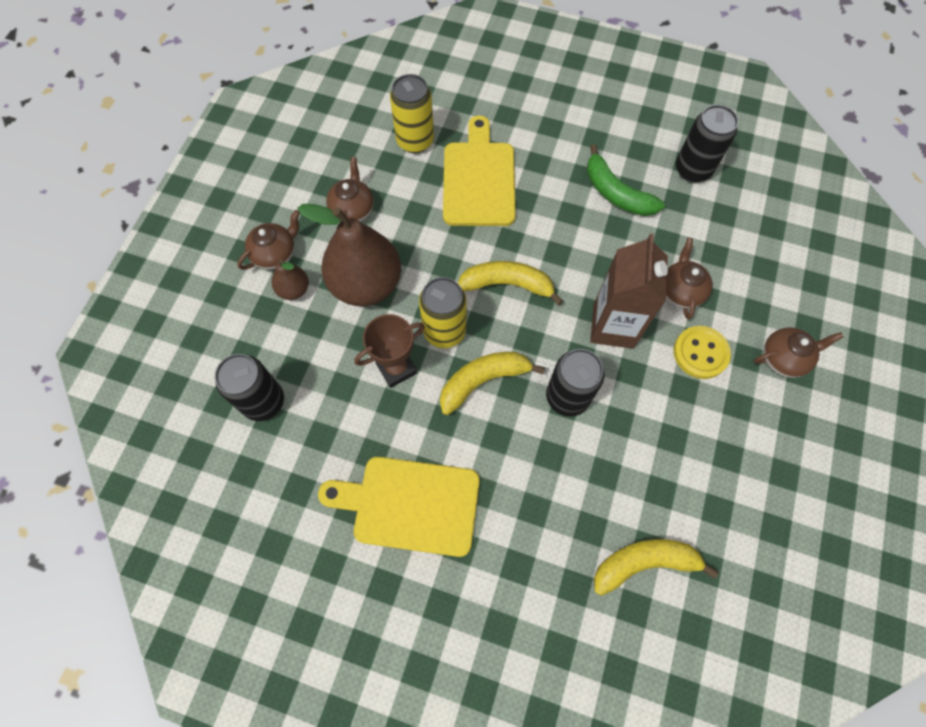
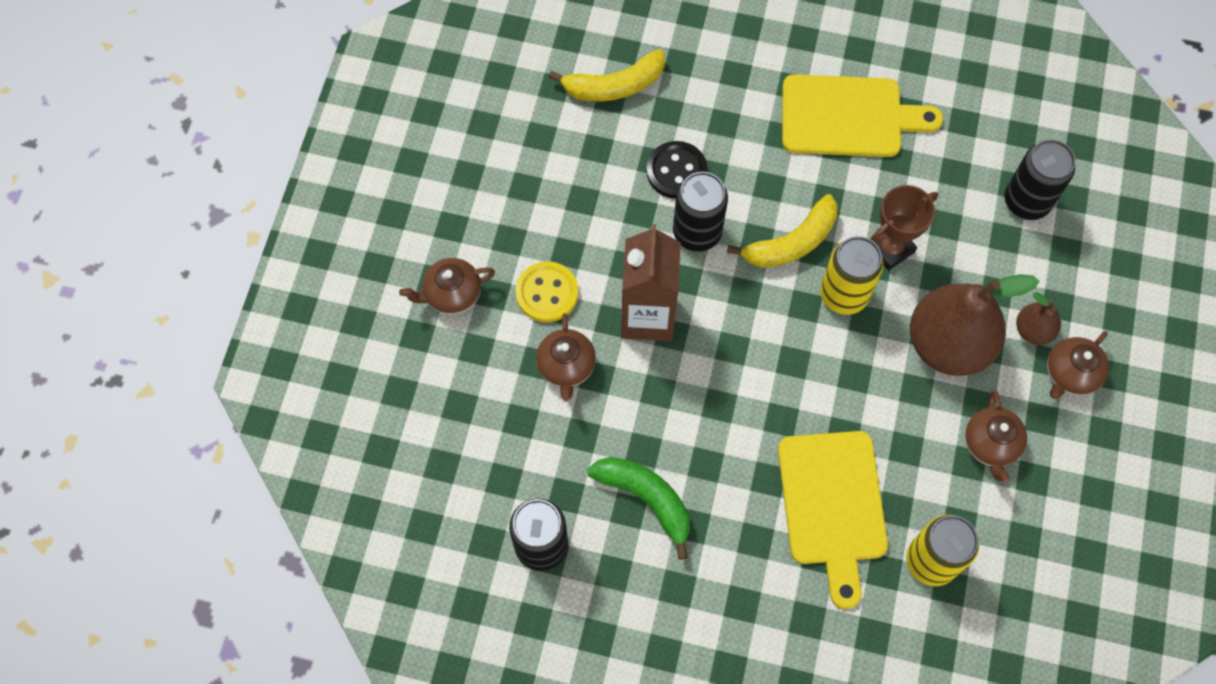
camera: 175 degrees right, 0 degrees up
yellow banana [458,261,563,305] -> none
none -> black button [647,141,708,199]

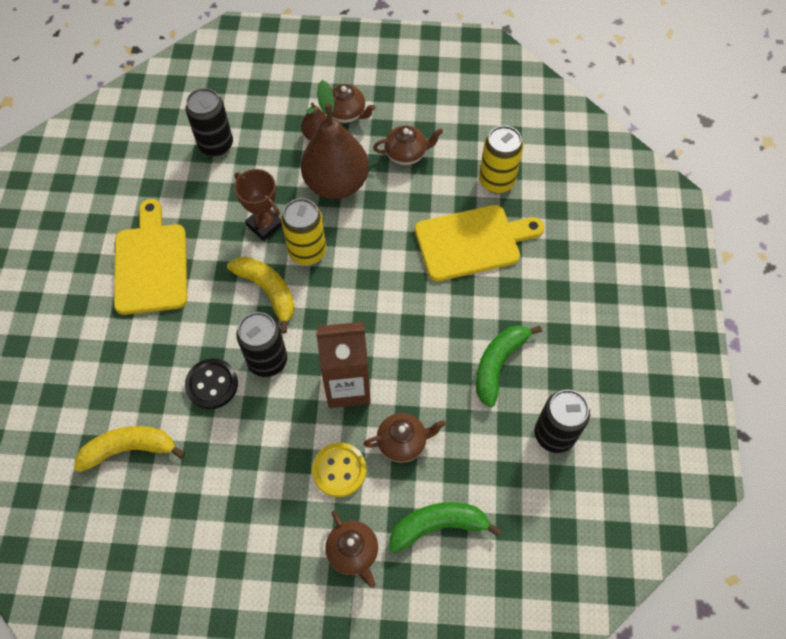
camera: 100 degrees left, 5 degrees down
yellow banana [548,49,665,102] -> yellow banana turned 75 degrees counterclockwise [74,426,185,472]
none -> green banana [390,502,501,553]

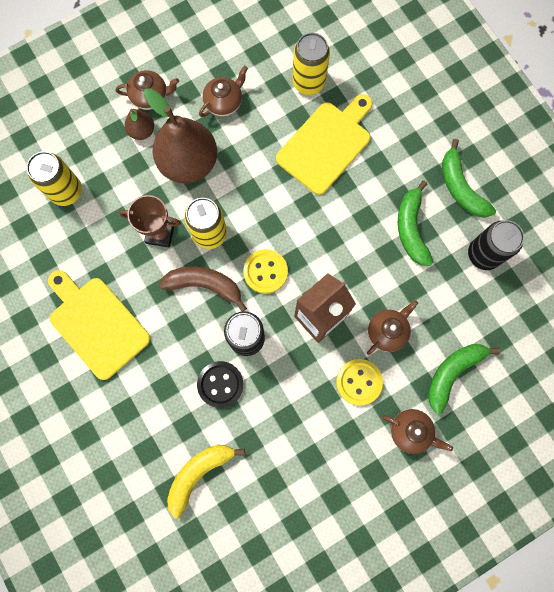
camera: 35 degrees left, 15 degrees up
black can [186,88,233,156] -> yellow can [26,151,82,206]
yellow banana [227,257,295,333] -> brown banana [159,267,247,312]
none -> yellow button [243,249,288,294]
none -> green banana [442,139,496,218]

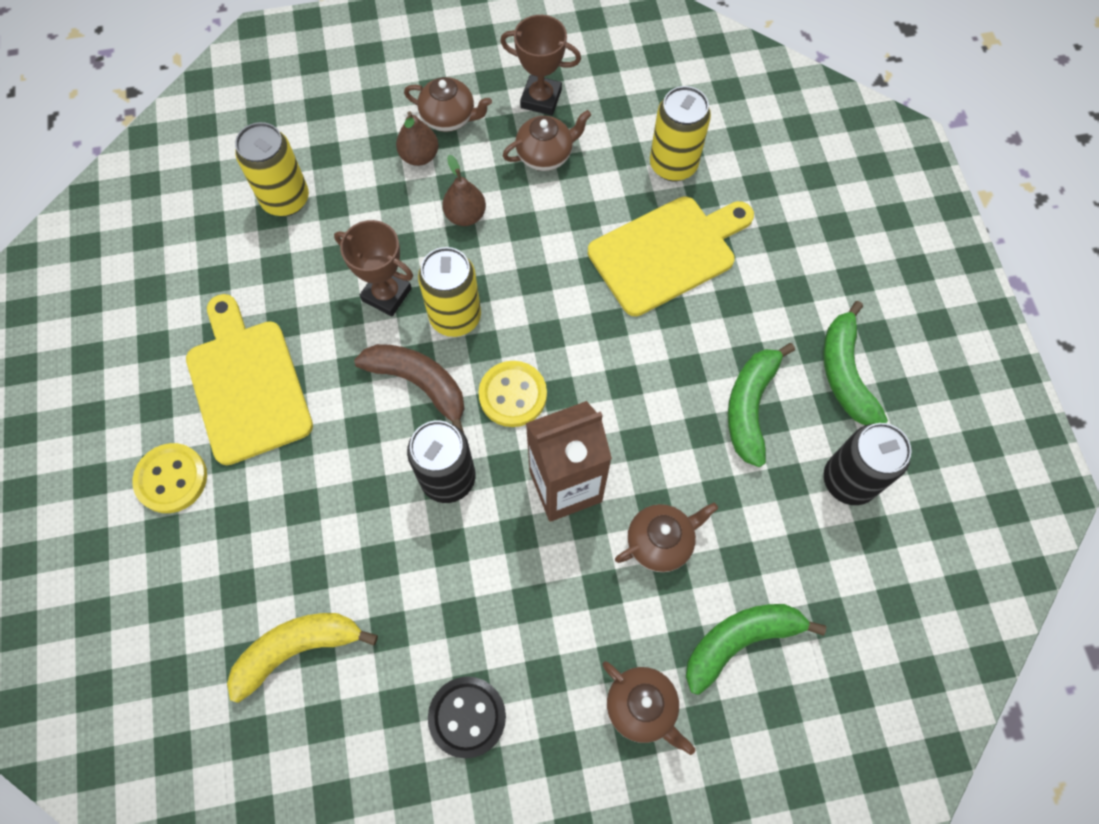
camera: 20 degrees right, 10 degrees down
brown pear [144,88,217,184] -> brown pear [442,155,486,226], size x0.47
black button [197,361,243,408] -> black button moved to [428,676,506,758]
yellow button [336,359,383,405] -> yellow button moved to [132,443,207,513]
none -> brown trophy [500,15,581,115]

